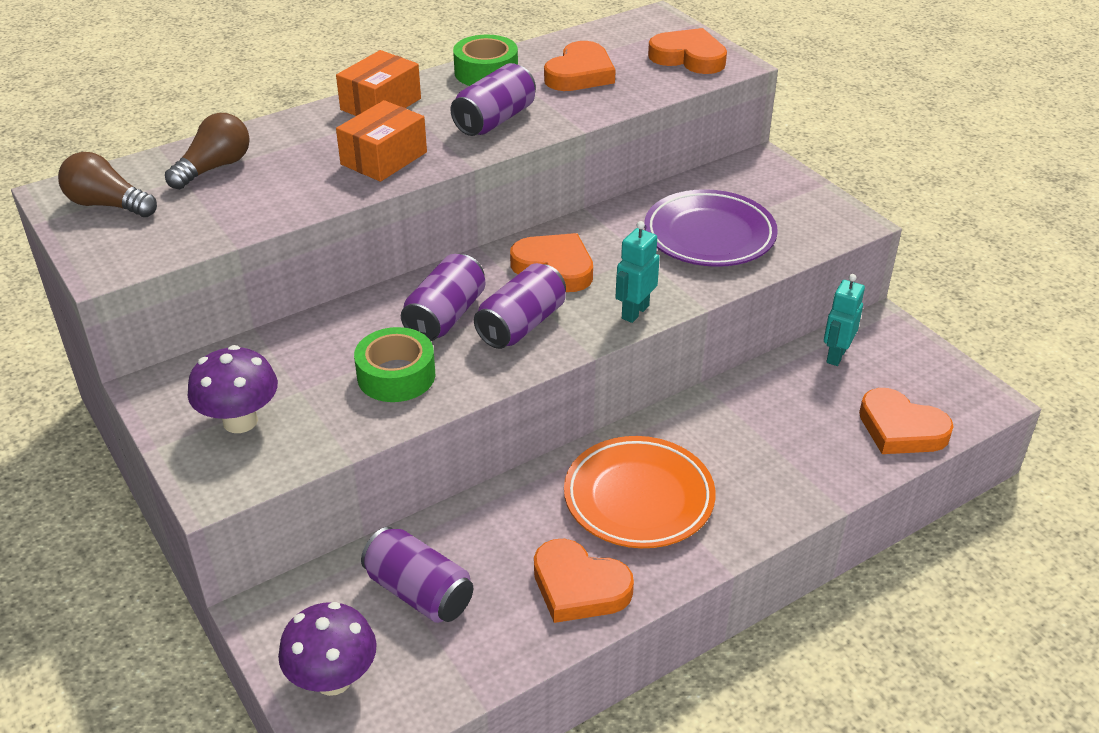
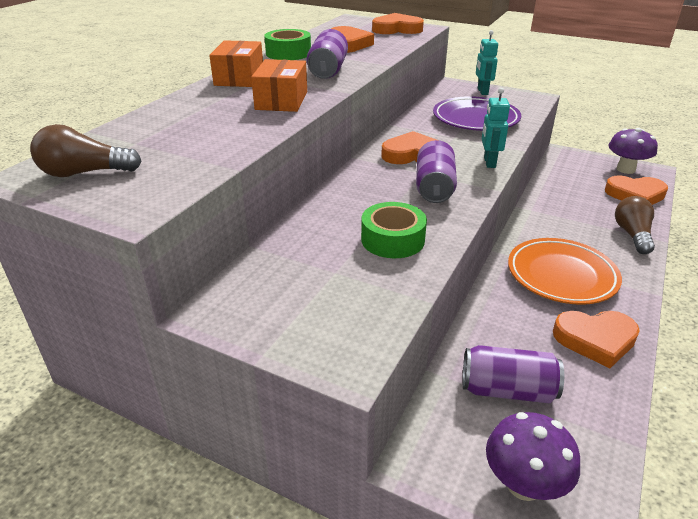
camera: 30 degrees left, 5 degrees down
brown light bulb [165,113,250,190] -> brown light bulb moved to [615,196,655,254]
purple mushroom [188,345,278,433] -> purple mushroom moved to [608,128,658,174]
purple can [401,254,485,341] -> none
turquoise robot [824,274,865,366] -> turquoise robot moved to [476,30,498,95]

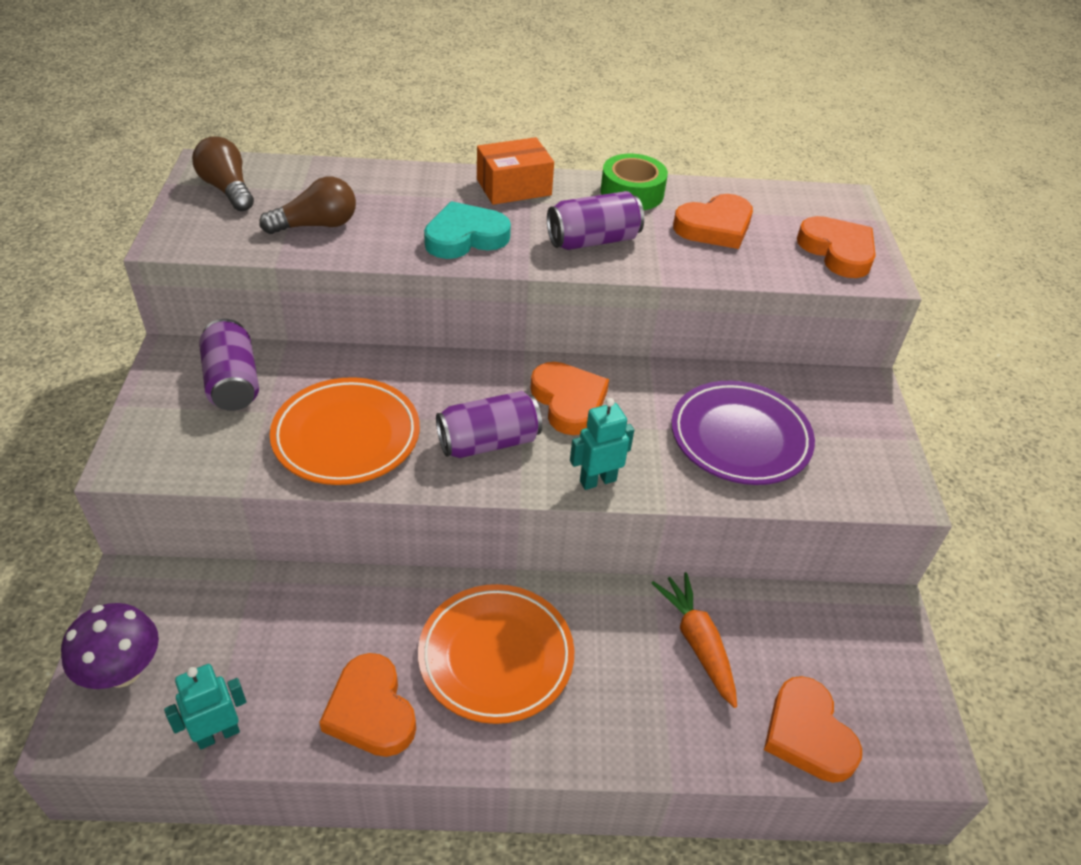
camera: 60 degrees right, 10 degrees up
orange box [251,59,307,112] -> turquoise heart [424,201,511,259]
green tape [361,202,427,258] -> orange plate [270,377,420,485]
purple can [463,345,564,403] -> purple can moved to [199,319,259,411]
turquoise robot [476,30,498,95] -> turquoise robot moved to [164,664,246,749]
purple mushroom [608,128,658,174] -> none
brown light bulb [615,196,655,254] -> brown light bulb moved to [259,177,356,234]
none -> orange carrot [652,572,737,708]

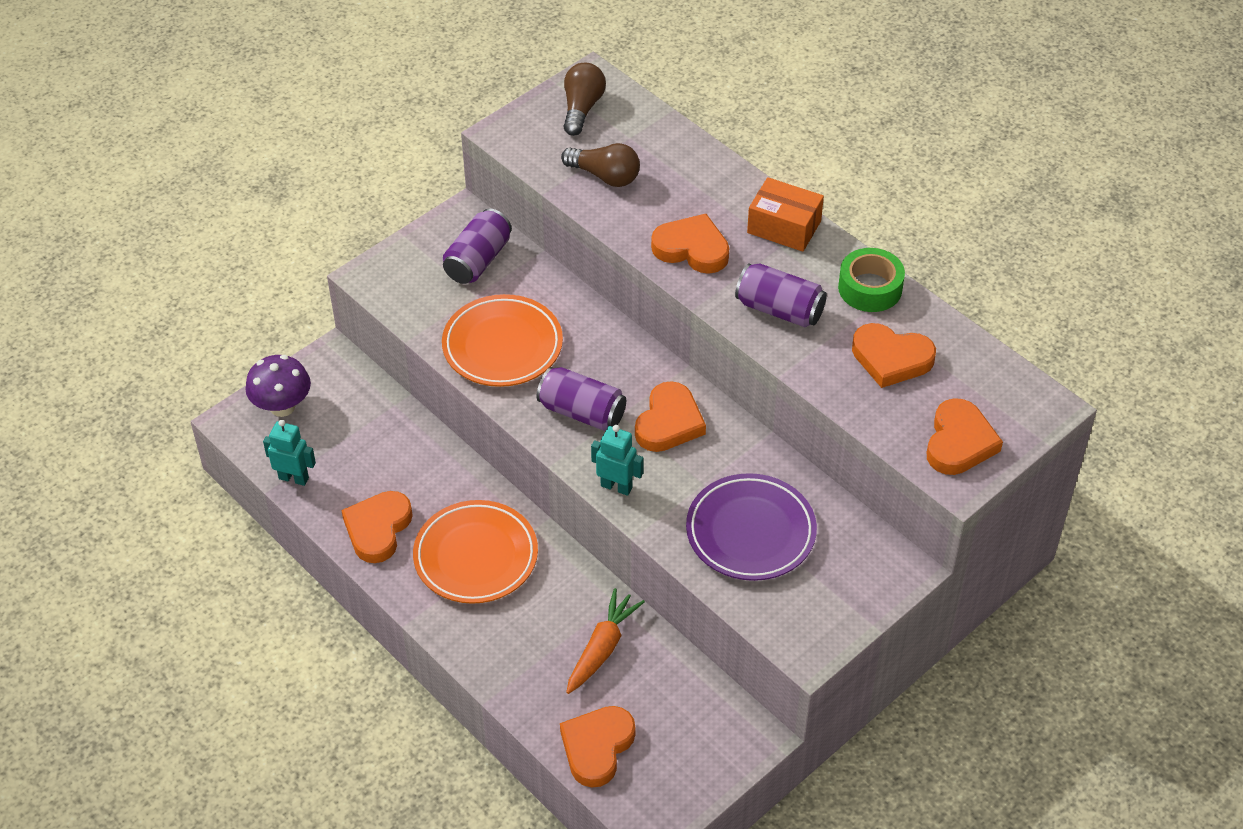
camera: 50 degrees right, 5 degrees up
turquoise heart [424,201,511,259] -> orange heart [651,214,729,274]

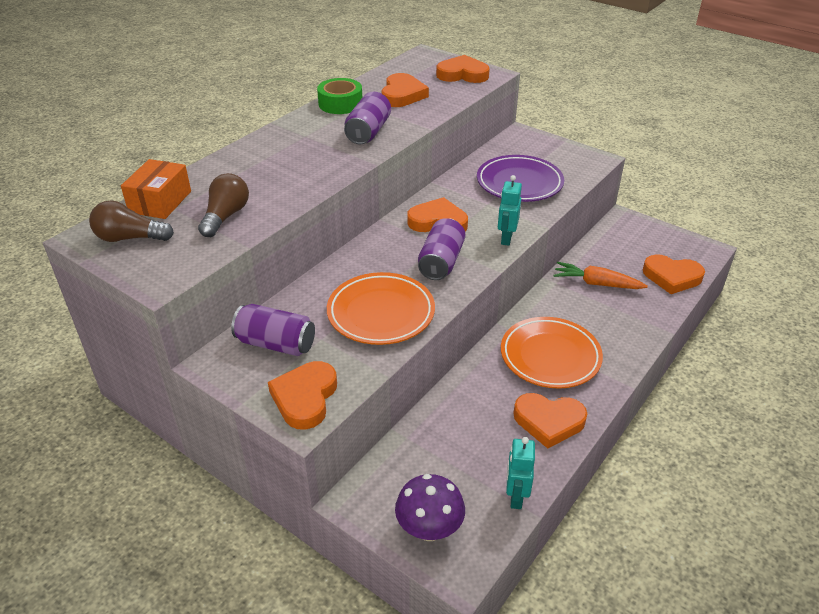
camera: 100 degrees left, 10 degrees down
orange heart [651,214,729,274] -> orange heart moved to [268,361,337,430]
orange box [747,177,824,252] -> orange box moved to [121,159,191,219]

